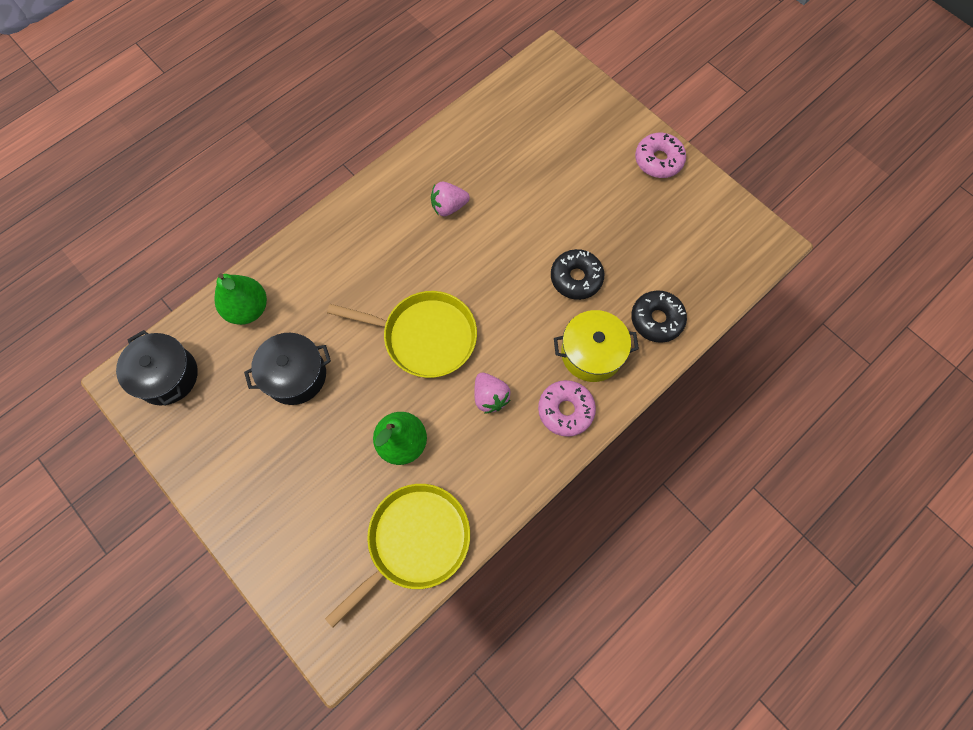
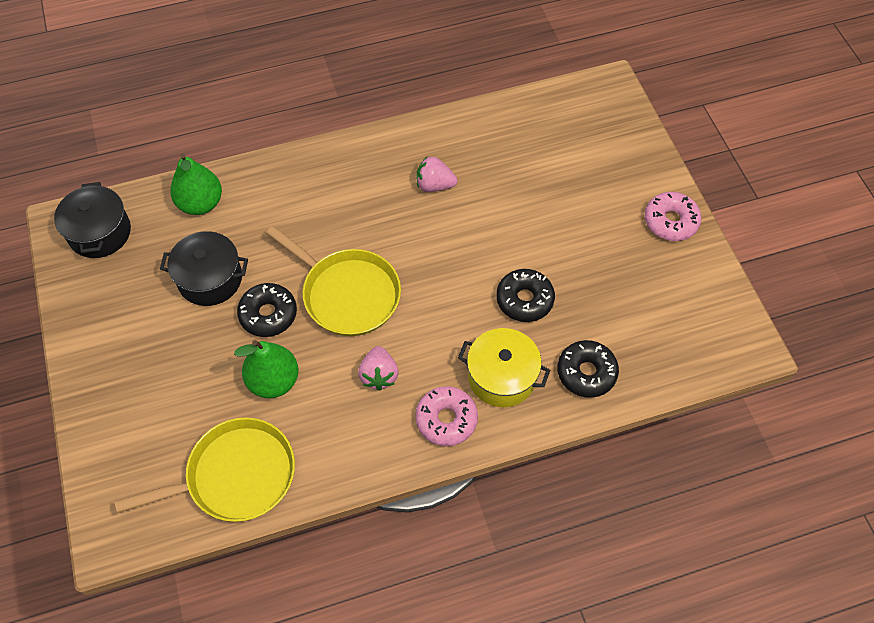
camera: 25 degrees right, 10 degrees down
none -> black donut [237,283,297,337]

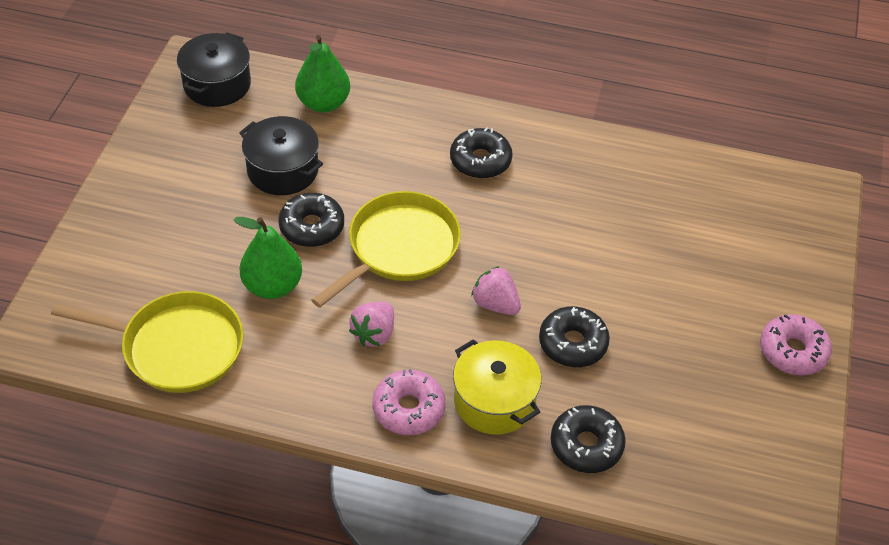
camera: 30 degrees right, 10 degrees down
yellow pan [266,226,401,336] -> yellow pan turned 120 degrees counterclockwise [312,191,461,308]
pink strawberry [417,157,458,192] -> pink strawberry moved to [471,266,521,315]
none -> black donut [450,127,513,179]

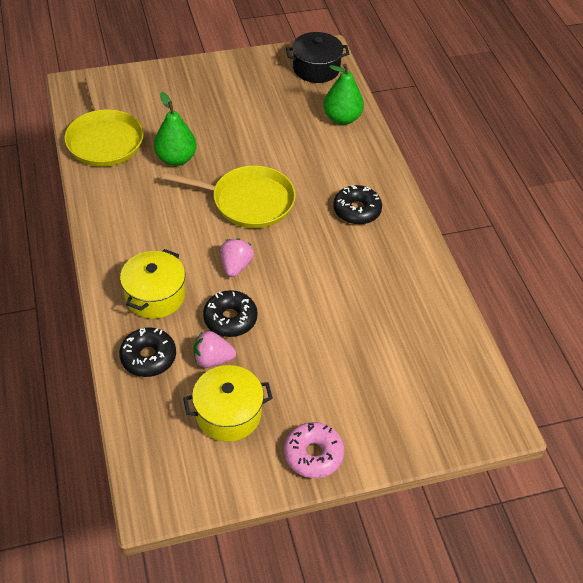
camera: 60 degrees right, 0 degrees up
black pot [239,116,323,195] -> none
black donut [278,193,344,247] -> none
pink strawberry [349,302,394,347] -> pink strawberry moved to [193,331,236,368]
pink donut [372,369,446,435] -> none
none -> yellow pot [183,365,273,442]

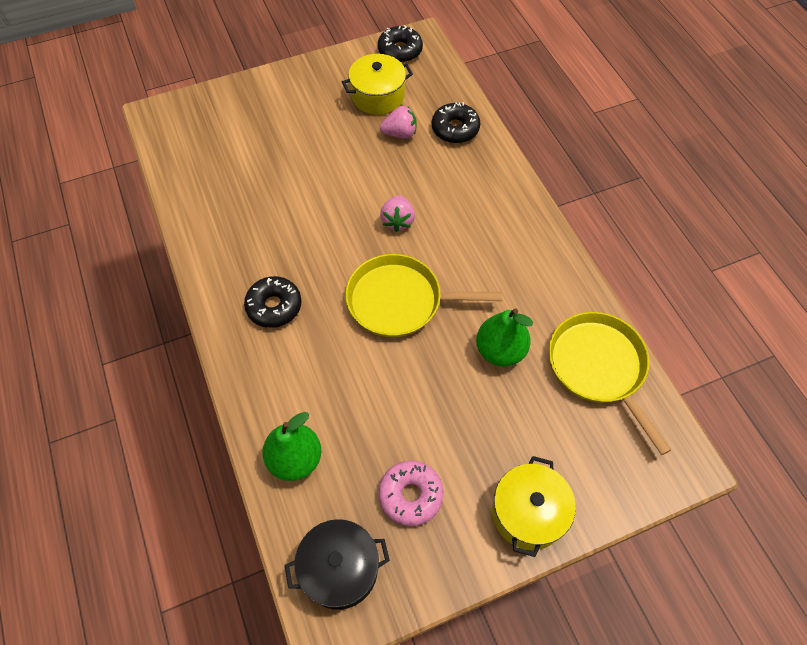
camera: 175 degrees right, 10 degrees up
yellow pot [120,249,185,319] -> yellow pot moved to [492,456,576,557]
black donut [203,290,258,337] -> black donut moved to [378,25,423,63]
pink donut [284,422,344,478] -> pink donut moved to [378,461,444,526]

